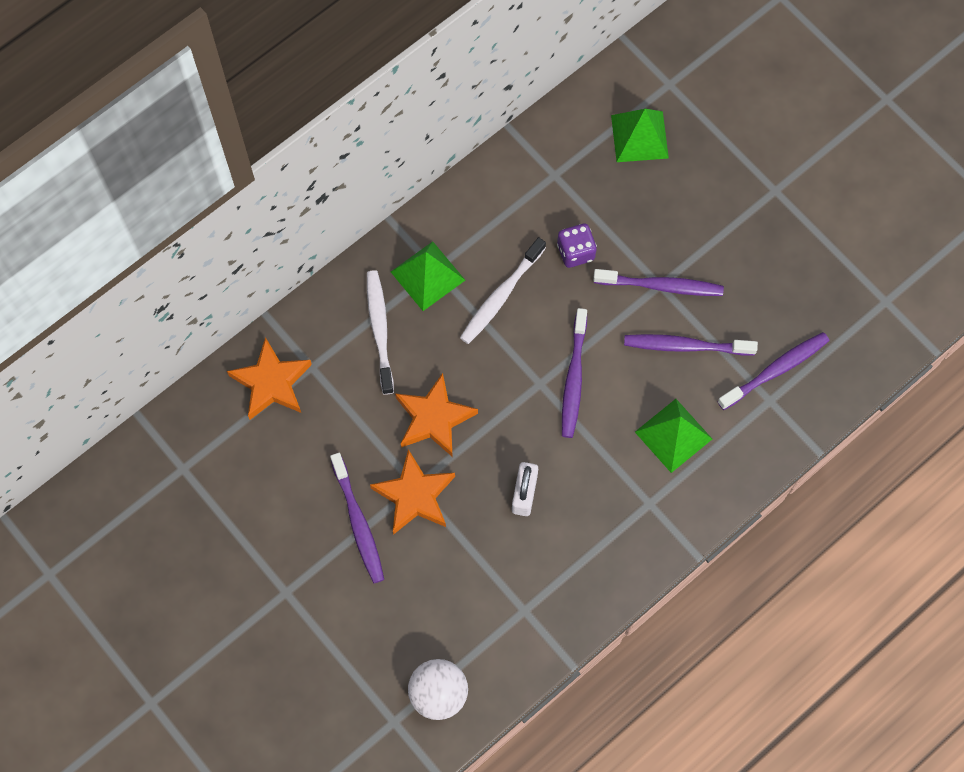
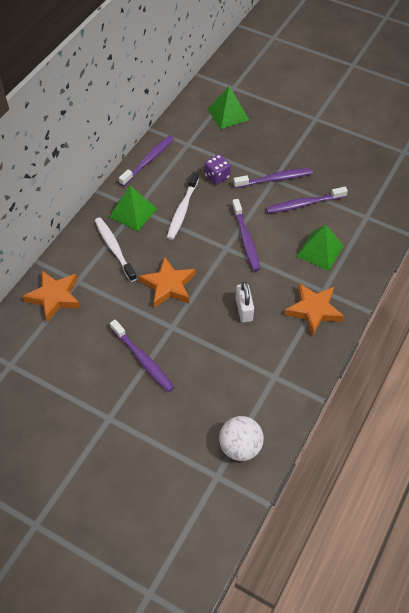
camera: 20 degrees left, 15 degrees down
orange star [370,449,455,535] -> orange star moved to [284,283,344,336]
purple toothbrush [717,332,829,410] -> purple toothbrush moved to [119,135,174,186]

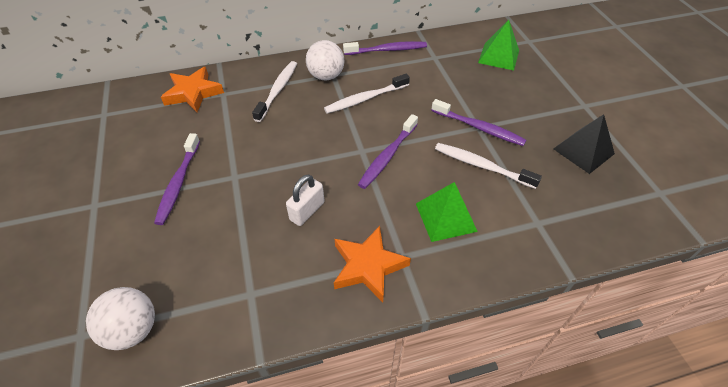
camera: 45 degrees right, 5 degrees down
green pyramid [109,186,157,231] -> white ball [306,40,344,81]
orange star [139,256,195,308] -> none
purple dice [205,154,231,185] -> none
purple toothbrush [266,187,348,213] -> white toothbrush [435,143,542,189]
none -> black pyramid [554,114,615,174]

